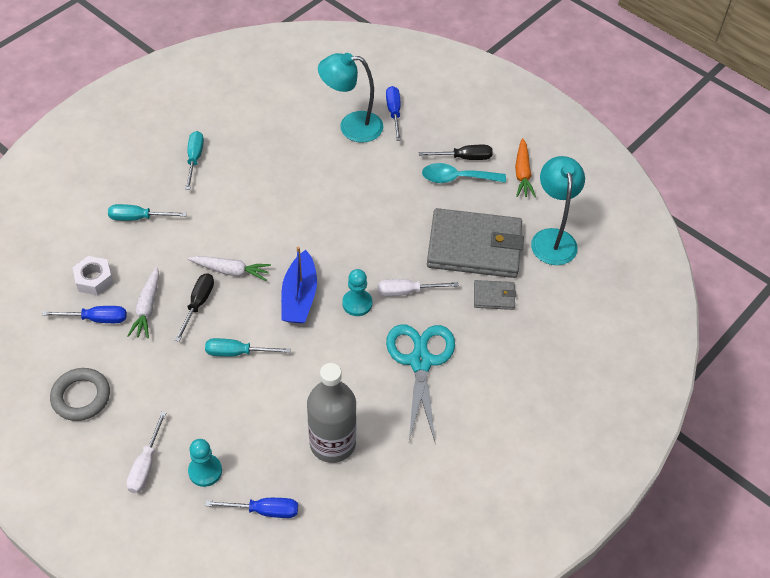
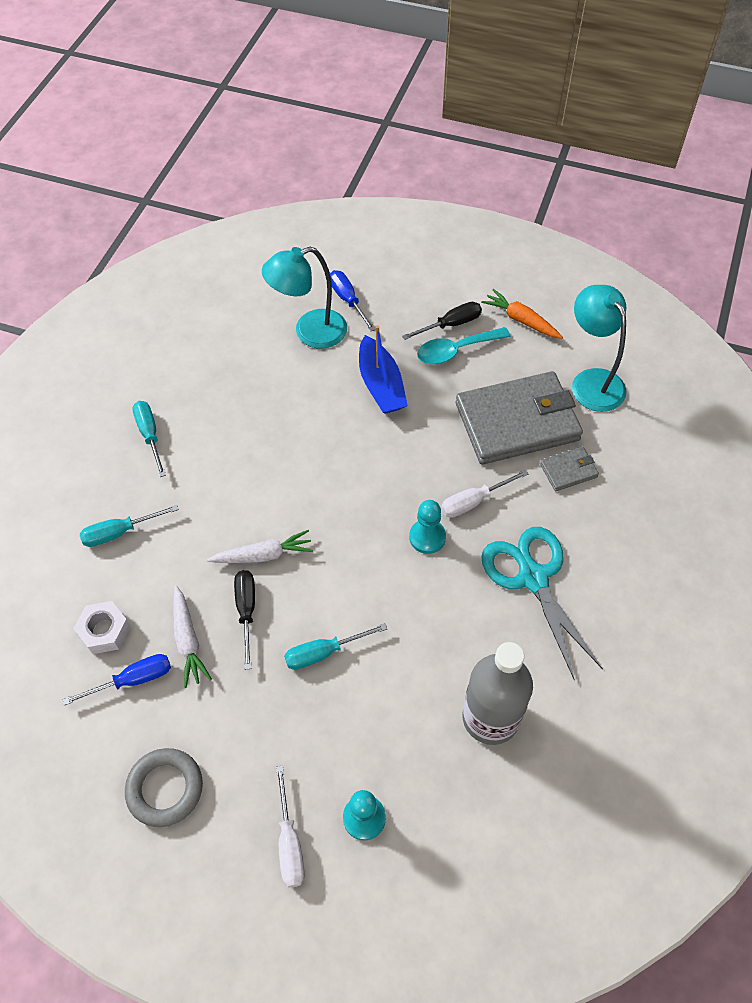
camera: 20 degrees left, 5 degrees up
blue screwdriver [205,498,298,518] -> none
blue boat [281,246,317,323] -> blue boat moved to [359,325,408,414]
orange carrot [515,138,536,197] -> orange carrot turned 150 degrees clockwise [481,289,563,339]

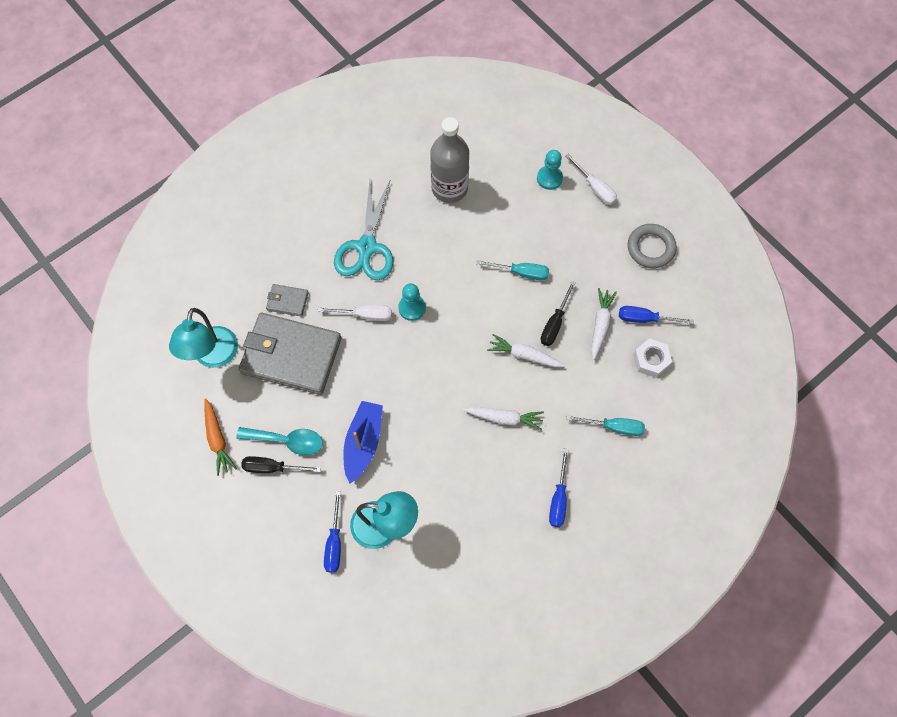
camera: 150 degrees left, 10 degrees up
turquoise screwdriver [132,401,166,477] -> blue screwdriver [549,449,569,527]
white screwdriver [276,765,305,888] -> white screwdriver turned 120 degrees clockwise [566,153,617,205]
none -> white carrot [463,407,544,431]

